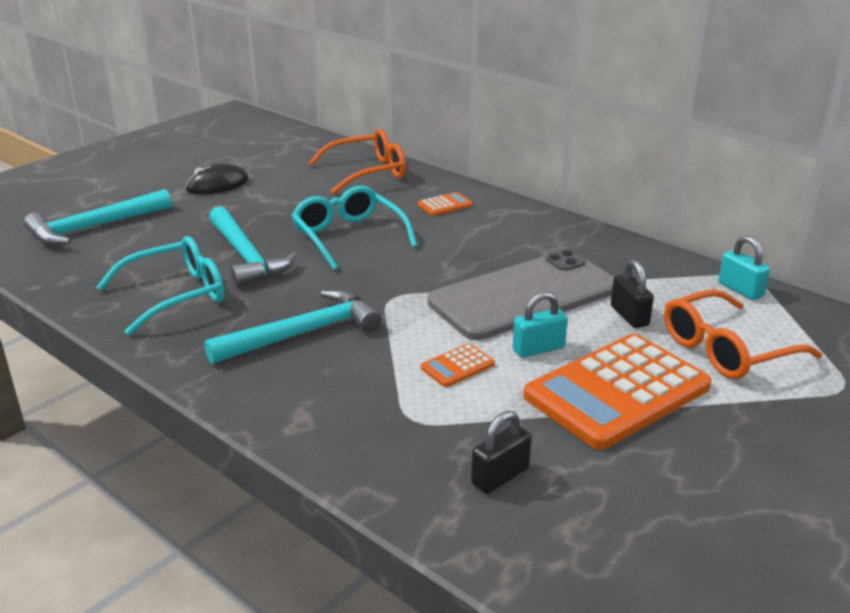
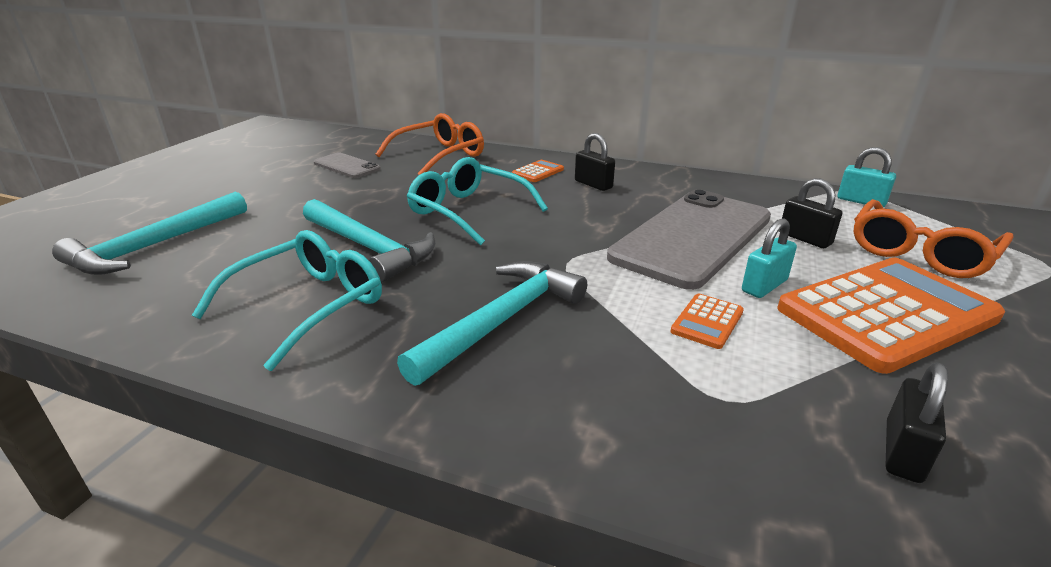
camera: 20 degrees left, 0 degrees up
black mouse [185,163,248,194] -> none
orange calculator [524,334,712,450] -> orange calculator turned 150 degrees counterclockwise [777,258,1005,374]
none -> grey phone [314,152,381,178]
none -> black padlock [575,133,615,191]

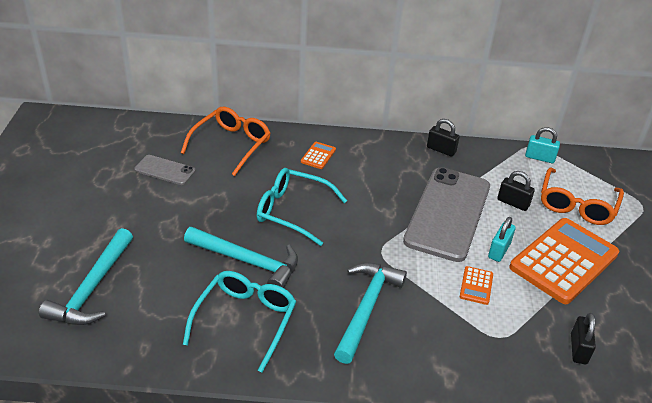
camera: 20 degrees left, 10 degrees up
black padlock [575,133,615,191] -> black padlock moved to [427,119,460,157]

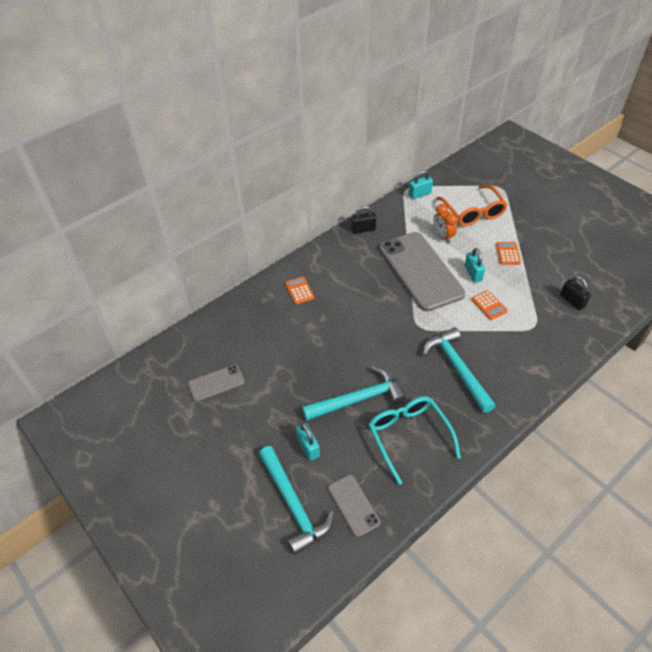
camera: 40 degrees left, 10 degrees up
orange glasses [181,107,271,176] -> none
turquoise glasses [257,168,347,246] -> none
black padlock [497,171,535,211] -> orange clock [434,204,458,243]
orange calculator [509,218,619,304] -> orange calculator [496,242,521,265], size x0.41
none -> turquoise padlock [296,423,320,461]
none -> grey phone [328,474,381,537]

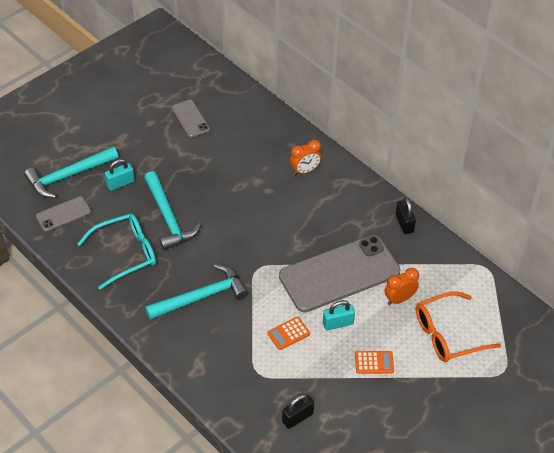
camera: 85 degrees right, 0 degrees up
orange calculator [285,276,314,305] -> orange clock [290,140,321,175]
turquoise padlock [409,170,433,199] -> none

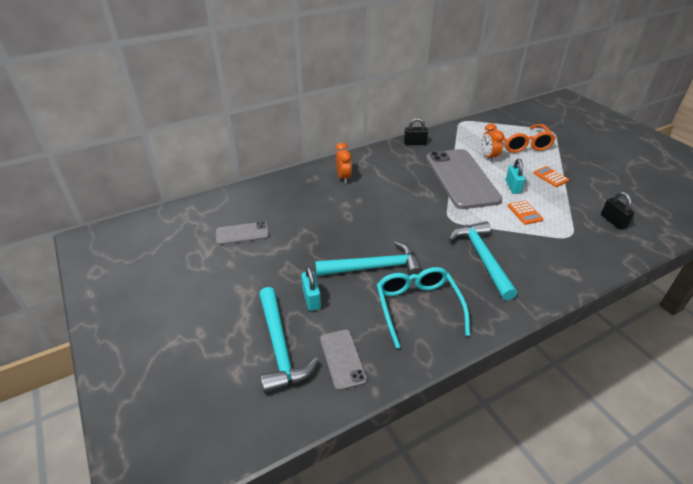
camera: 75 degrees left, 10 degrees down
orange calculator [355,351,394,374] -> orange calculator turned 45 degrees counterclockwise [533,166,569,187]

